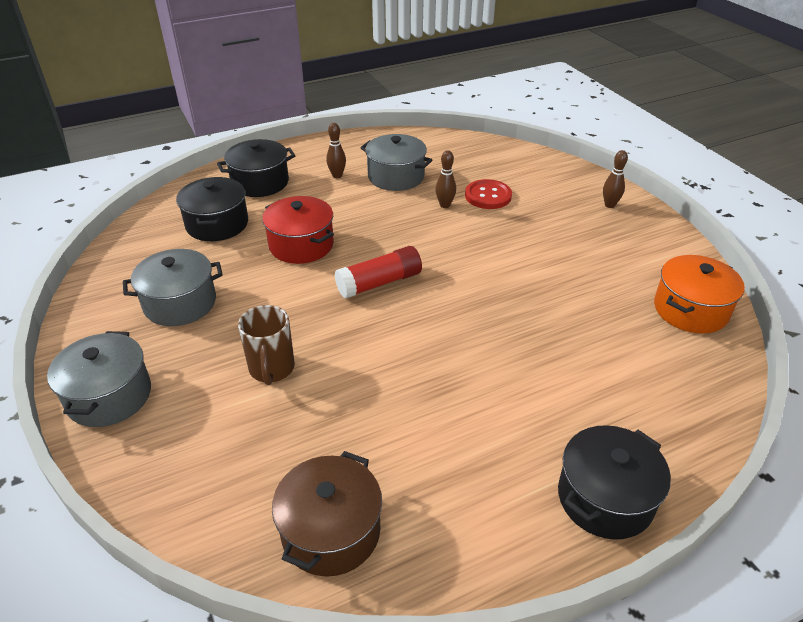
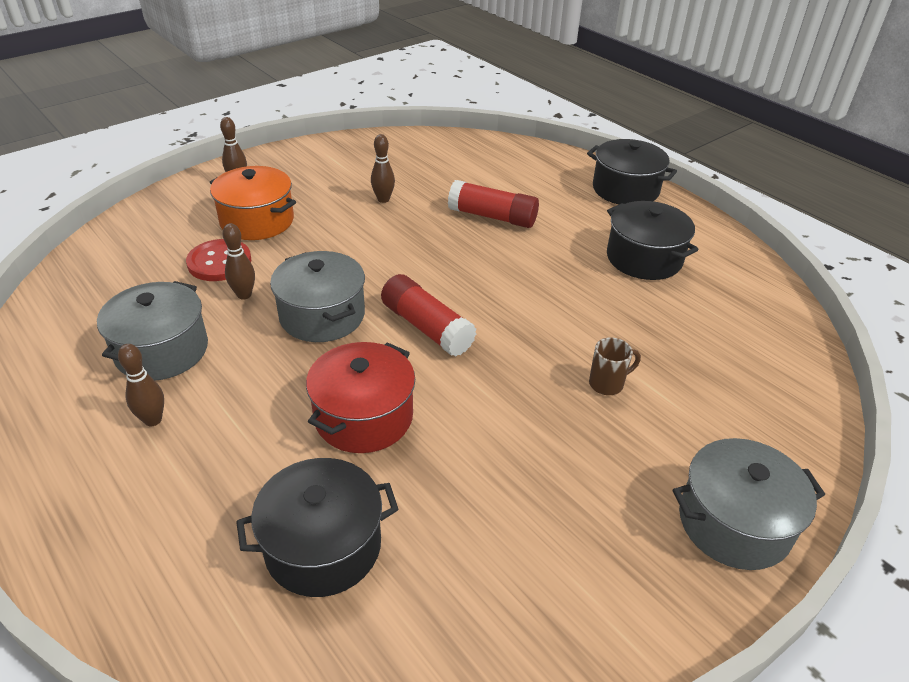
camera: 105 degrees left, 0 degrees up
grey pot [123,249,223,326] -> grey pot moved to [270,251,365,342]
black pot [217,139,295,197] -> black pot moved to [607,201,699,280]
brown mug [238,305,295,385] -> brown mug [589,337,641,395], size x0.64
brown pot [272,451,382,577] -> none
orange pot [654,255,745,334] -> orange pot moved to [210,166,296,240]
none -> brown bowling pin [371,134,395,203]
none -> red glue stick [448,180,539,228]

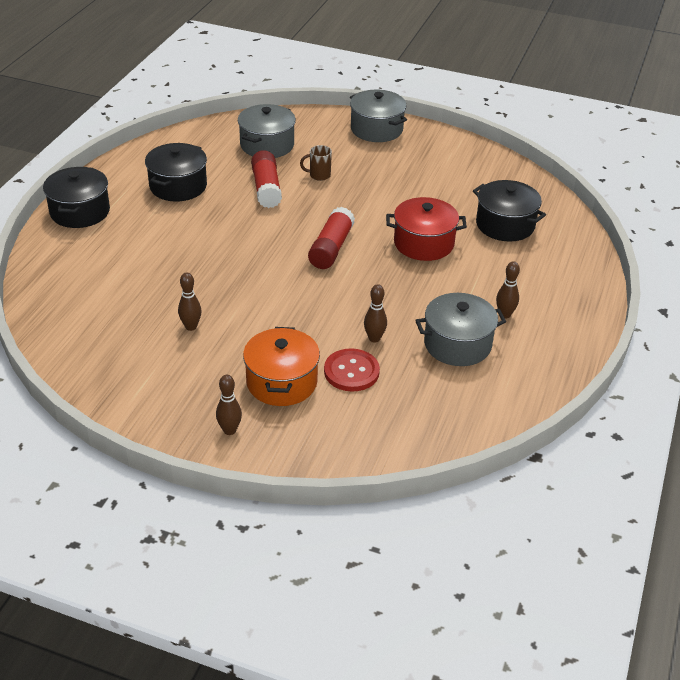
camera: 120 degrees left, 0 degrees up
grey pot [270,251,365,342] -> grey pot moved to [238,104,296,158]
red glue stick [448,180,539,228] -> red glue stick moved to [251,150,282,208]
brown mug [589,337,641,395] -> brown mug turned 45 degrees counterclockwise [300,145,332,181]

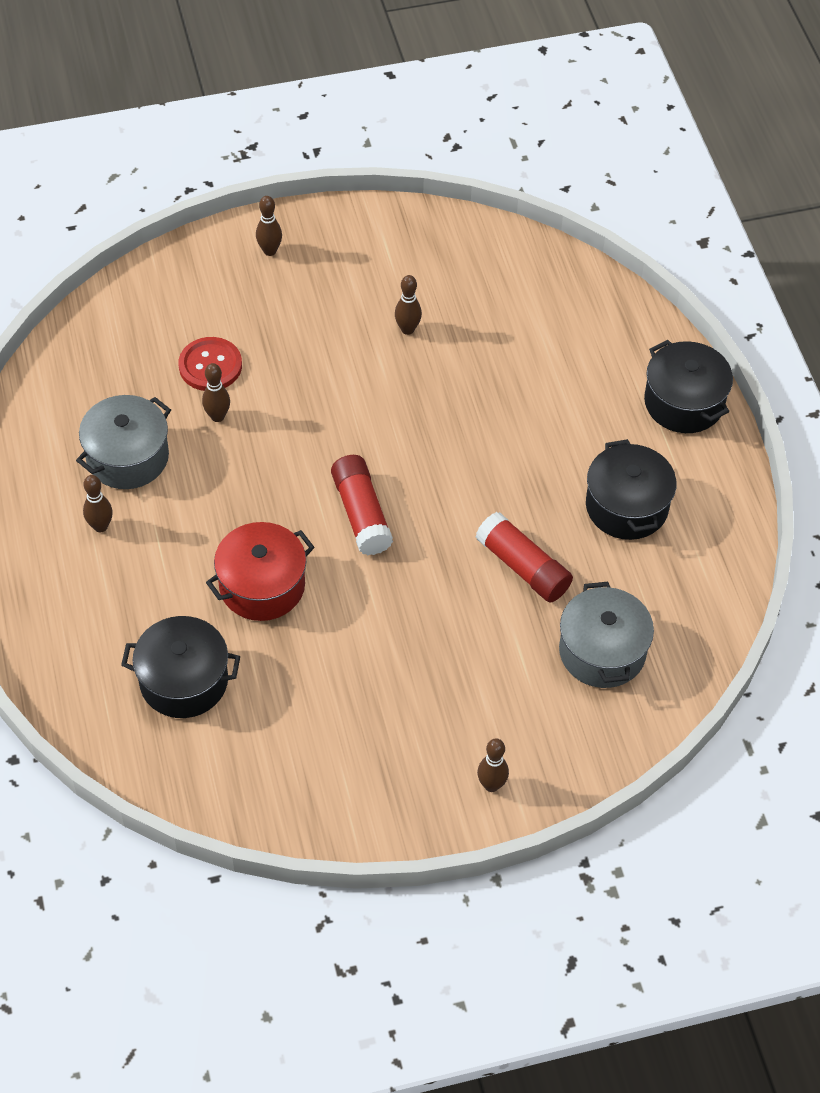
camera: 145 degrees right, 15 degrees up
orange pot [243,327,320,406] -> none
brown mug [300,145,332,181] -> none
grey pot [350,90,407,142] -> brown bowling pin [477,738,509,792]

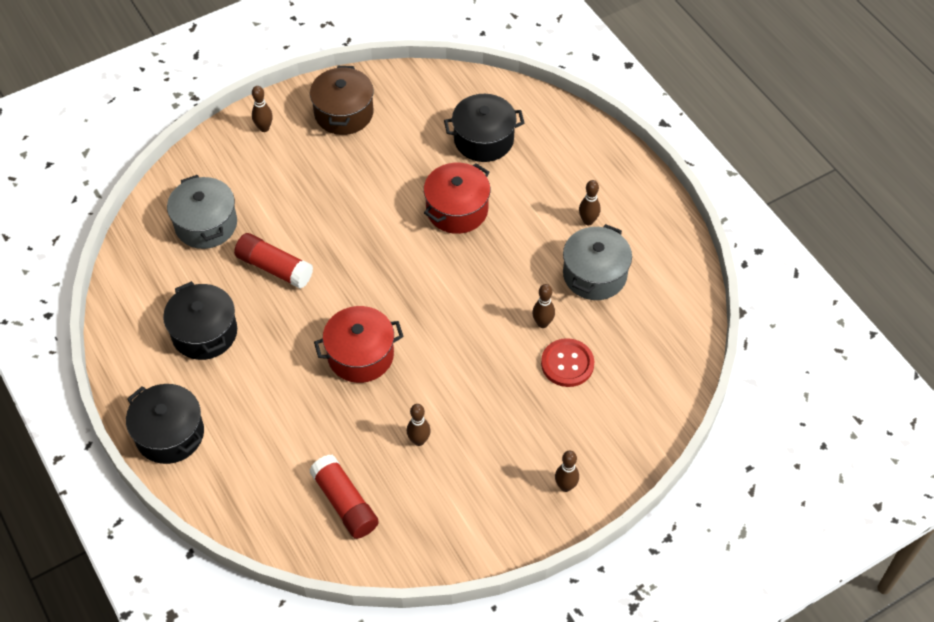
camera: 165 degrees right, 0 degrees up
red glue stick [331,455,393,555] -> red glue stick moved to [309,454,379,539]
none -> brown pot [310,66,373,135]
none -> red pot [314,306,404,383]

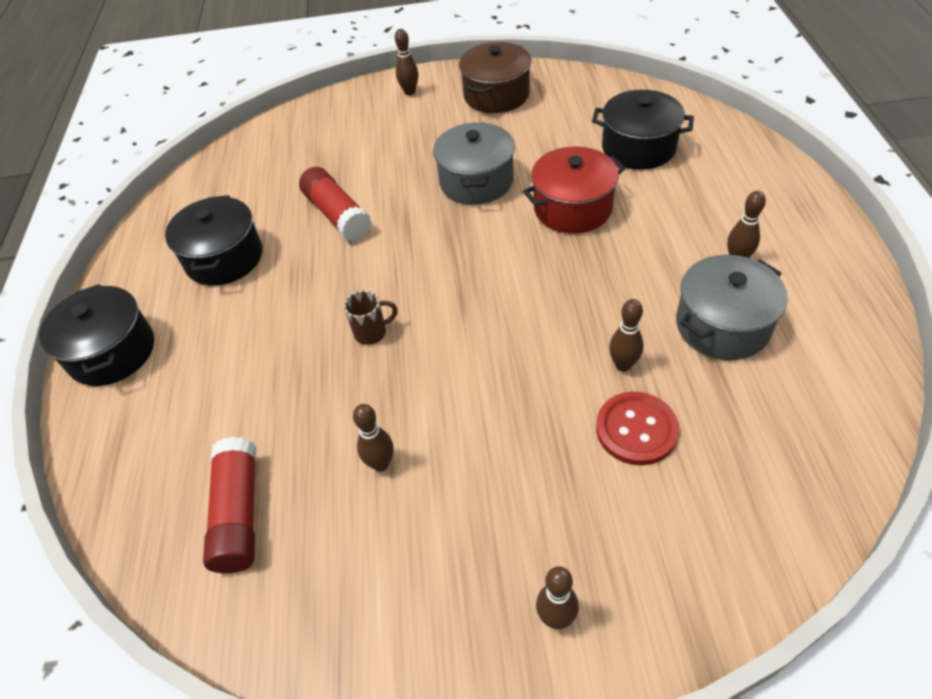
camera: 30 degrees right, 5 degrees down
grey pot [167,175,237,249] -> grey pot moved to [433,122,515,205]
red pot [314,306,404,383] -> brown mug [344,290,398,345]

